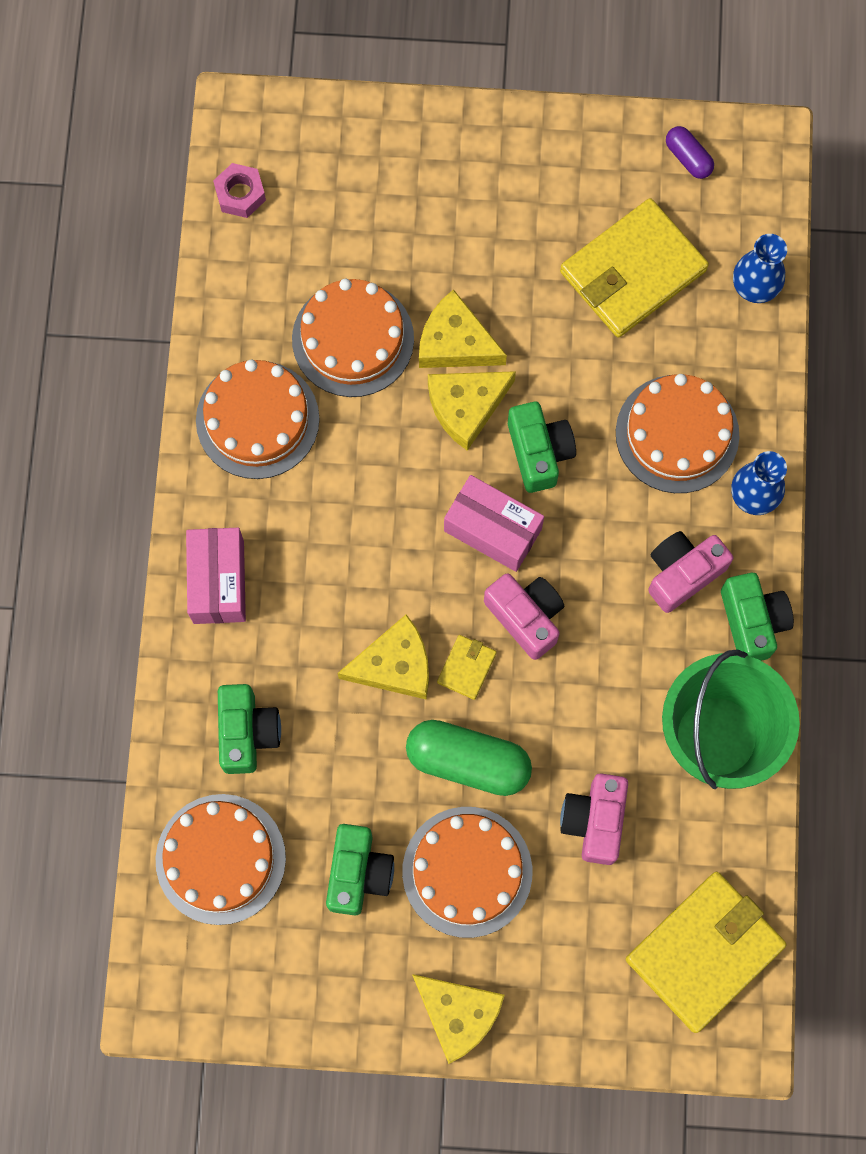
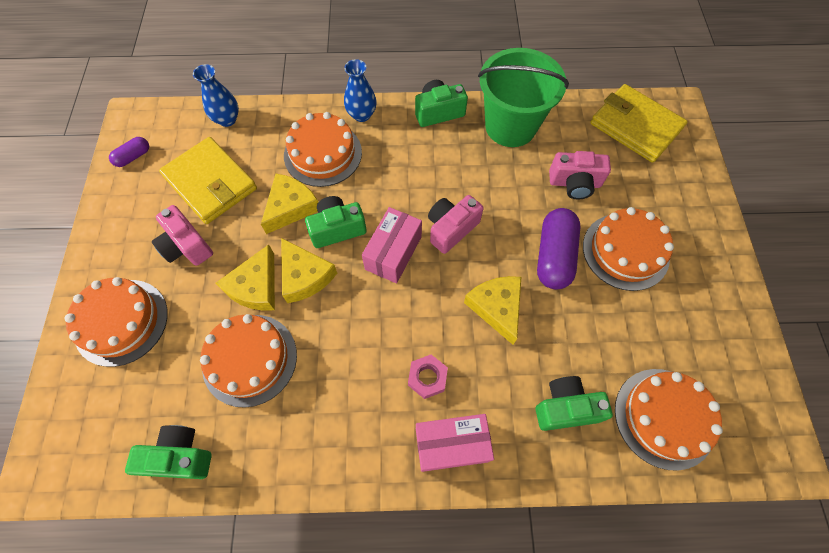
camera: 95 degrees left, 10 degrees down
orange cake [196,360,319,479] -> orange cake moved to [64,277,168,367]
pink nut [213,163,266,218] -> pink nut moved to [408,355,448,399]
green camera [326,824,394,915] -> green camera moved to [125,425,212,479]
green capsule [406,720,532,796] -> purple capsule [537,208,580,289]
yellow cheese [412,974,505,1064] -> yellow cheese moved to [261,173,318,234]
yellow wallet [437,635,497,700] -> none
pink camera [648,531,733,613] -> pink camera moved to [152,205,213,266]

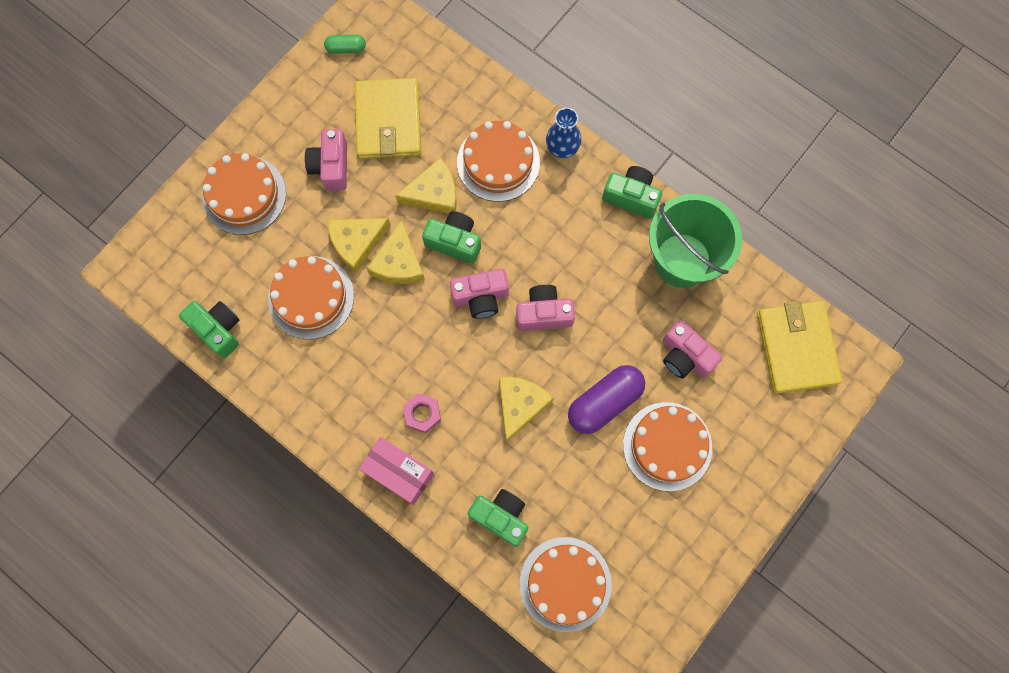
camera: 40 degrees right, 10 degrees up
purple capsule [109,137,149,167] -> green capsule [324,35,366,54]
blue vase [193,64,239,127] -> none
pink box [362,207,422,283] -> pink camera [450,269,509,319]

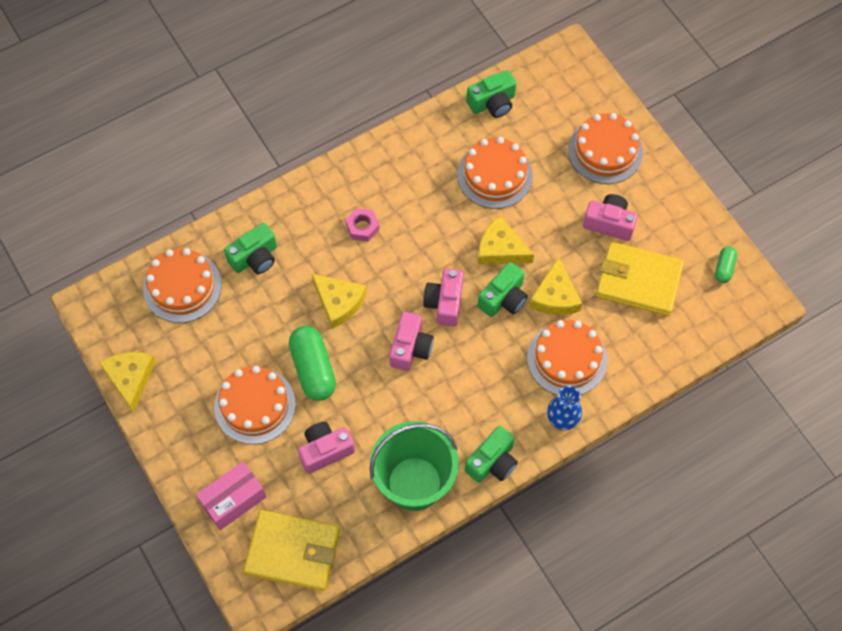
camera: 110 degrees right, 10 degrees down
yellow cheese [327,218,390,273] -> yellow cheese moved to [99,352,156,413]
pink box [359,437,434,505] -> pink box moved to [196,462,266,530]
purple capsule [568,365,645,434] -> green capsule [289,326,336,401]

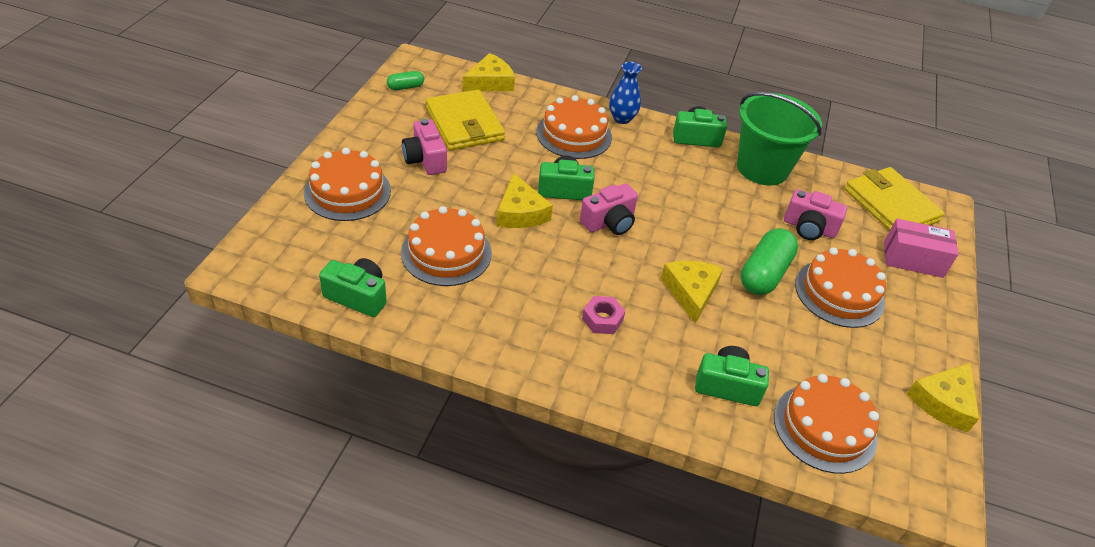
camera: 135 degrees left, 20 degrees down
pink camera [389,312,434,371] -> none
yellow cheese [529,257,583,315] -> yellow cheese moved to [463,53,515,91]

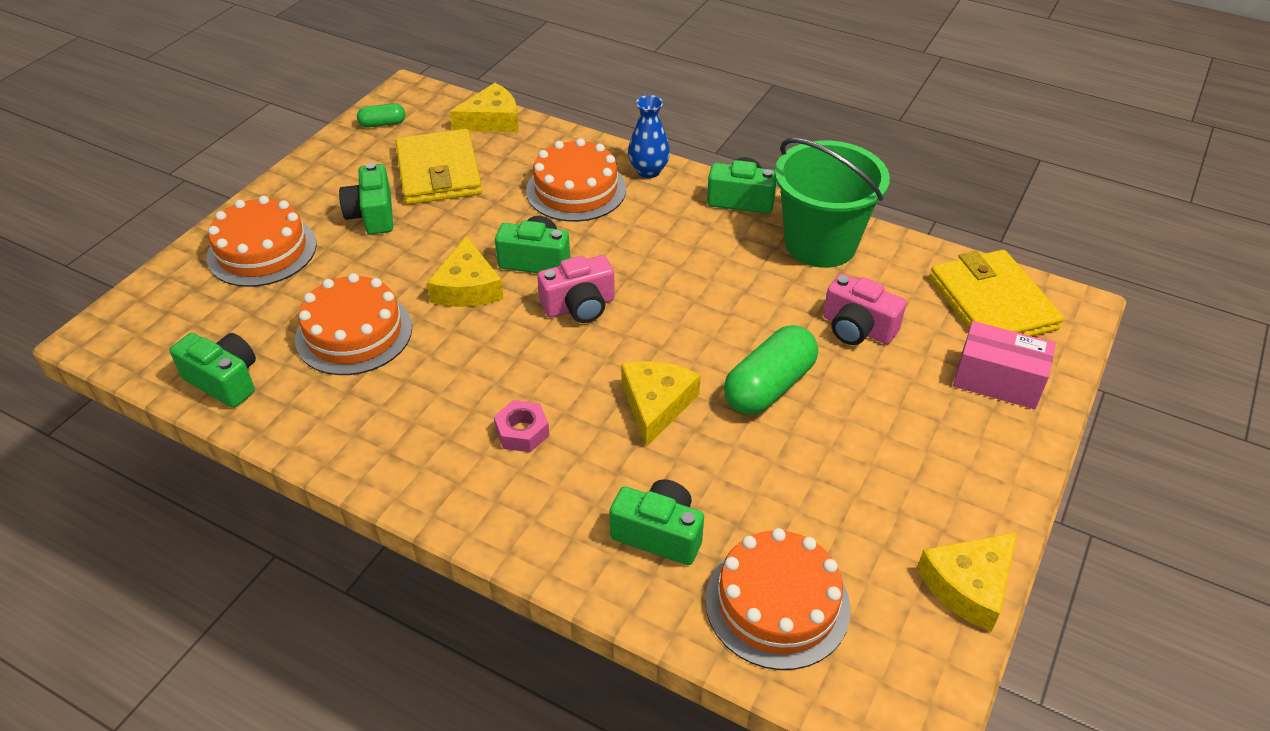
camera: 15 degrees right, 0 degrees up
pink camera [402,119,447,175] -> green camera [339,163,393,234]
orange cake [795,247,886,328] -> none

